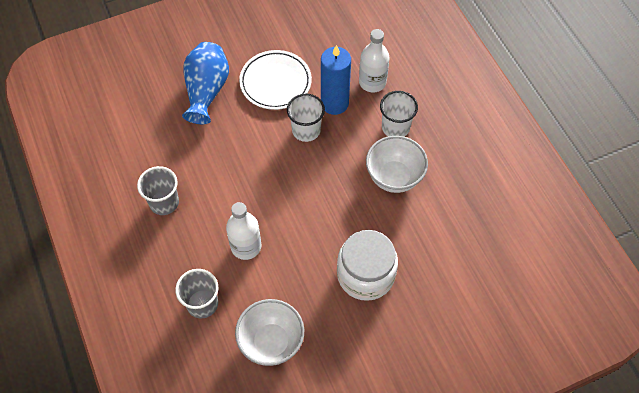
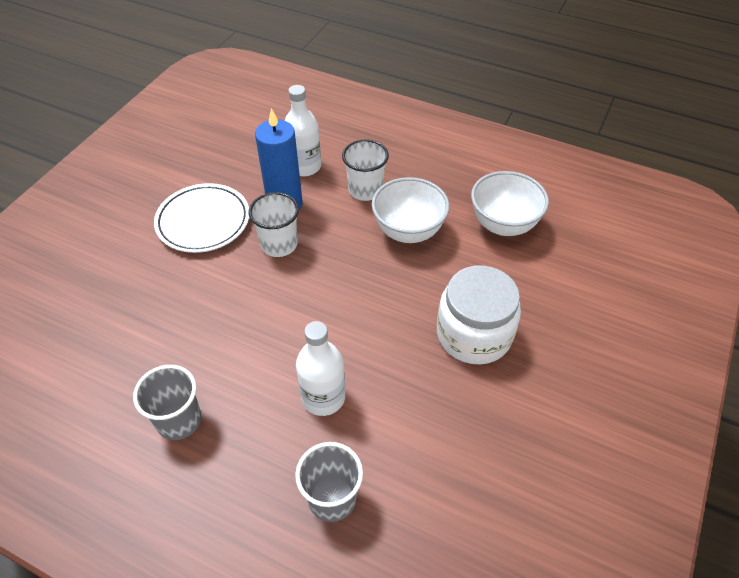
camera: 40 degrees left, 10 degrees down
blue vase [182,42,229,124] -> none
white bowl [235,299,304,366] -> white bowl moved to [471,171,549,236]

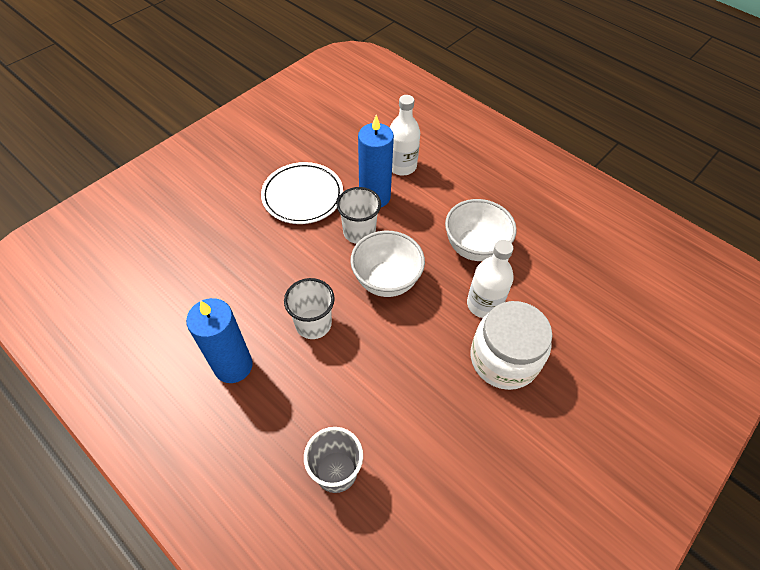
camera: 15 degrees right, 5 degrees up
grey cup [133,365,201,440] -> blue candle [186,298,253,383]
white bottle [296,321,345,416] -> white bottle moved to [467,240,514,318]
white cup [342,140,389,201] -> white cup moved to [284,278,335,339]
white bowl [471,171,549,236] -> white bowl moved to [350,231,425,297]

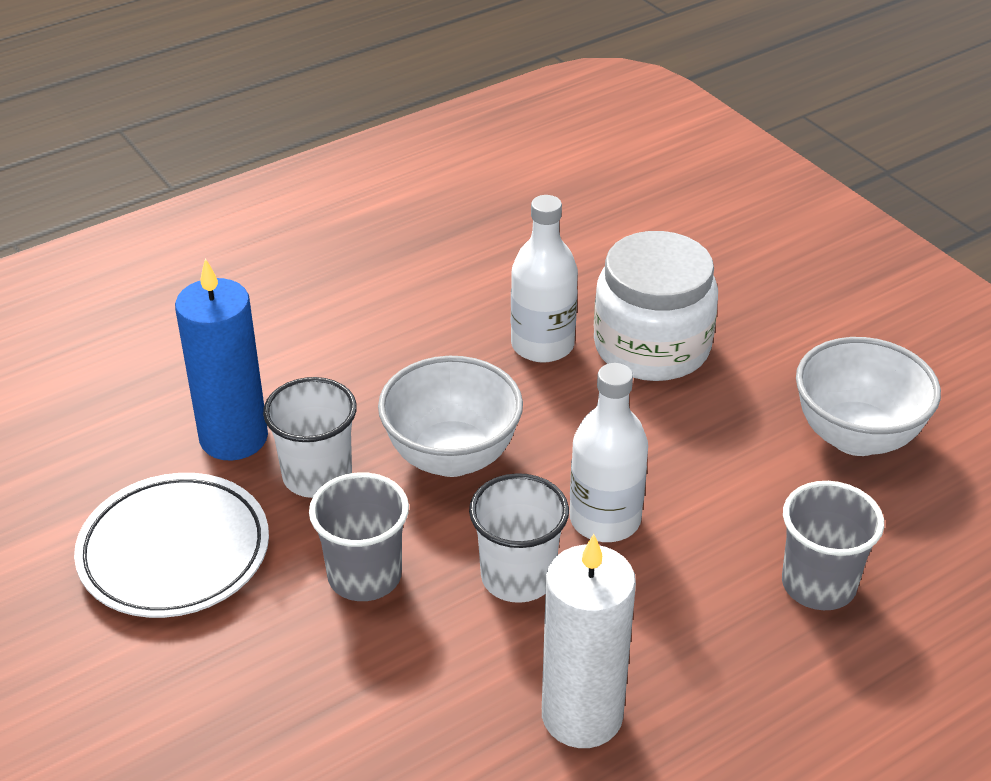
camera: 75 degrees left, 15 degrees down
blue candle [186,298,253,383] -> white candle [542,534,636,748]
white bottle [390,95,420,175] -> white bottle moved to [570,363,648,542]
white bowl [445,199,517,261] -> white bowl moved to [796,337,941,456]
none -> grey cup [309,472,409,601]

